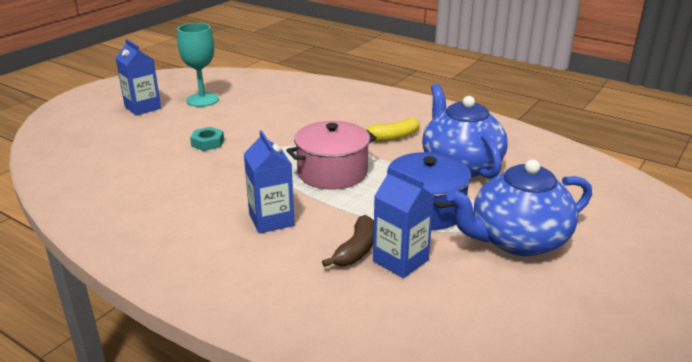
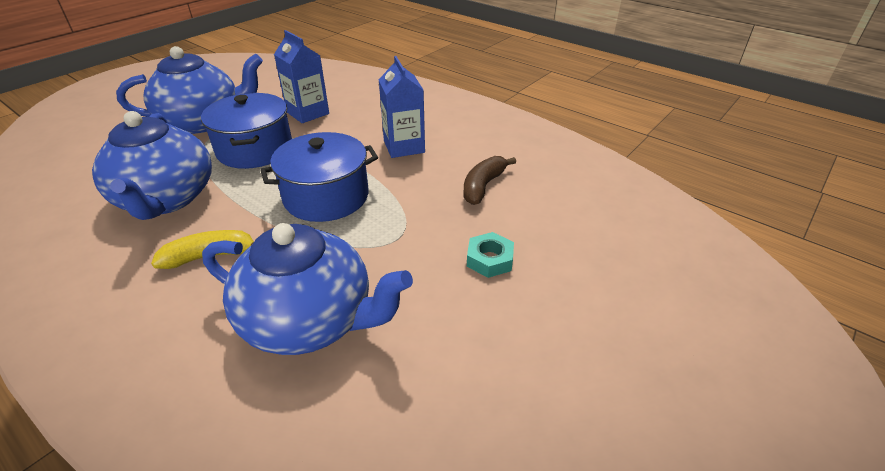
camera: 175 degrees left, 10 degrees up
blue carton [116,39,161,116] -> none
turquoise goblet [177,23,219,107] -> none
pink pot [286,121,377,189] -> blue pot [260,132,378,222]
brown banana [322,215,374,267] -> brown banana moved to [463,156,516,205]
none -> blue teapot [202,223,413,355]

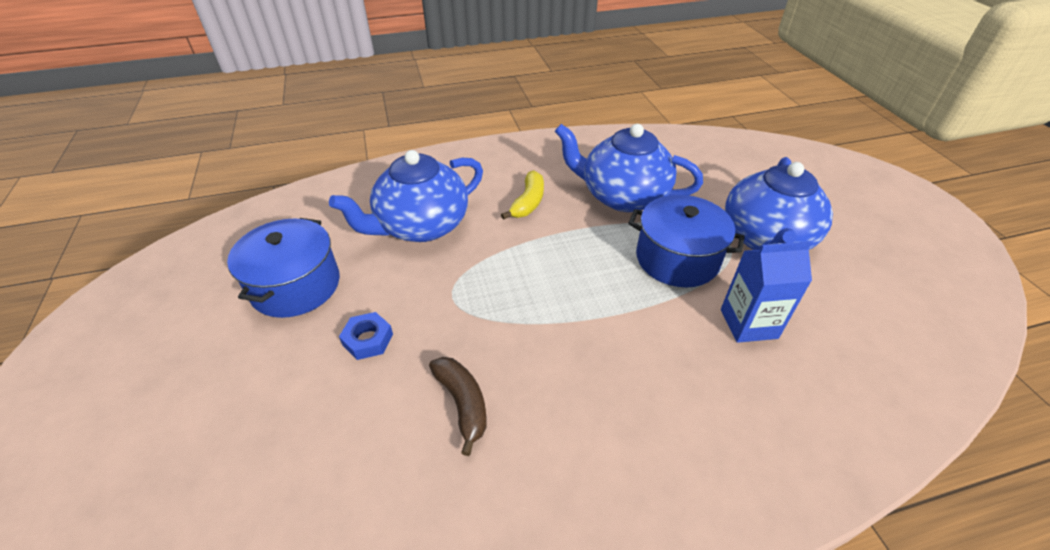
camera: 125 degrees right, 5 degrees up
blue pot [260,132,378,222] -> blue pot moved to [227,218,340,318]
blue carton [379,56,425,158] -> none
turquoise nut [467,232,514,278] -> blue nut [339,312,393,360]

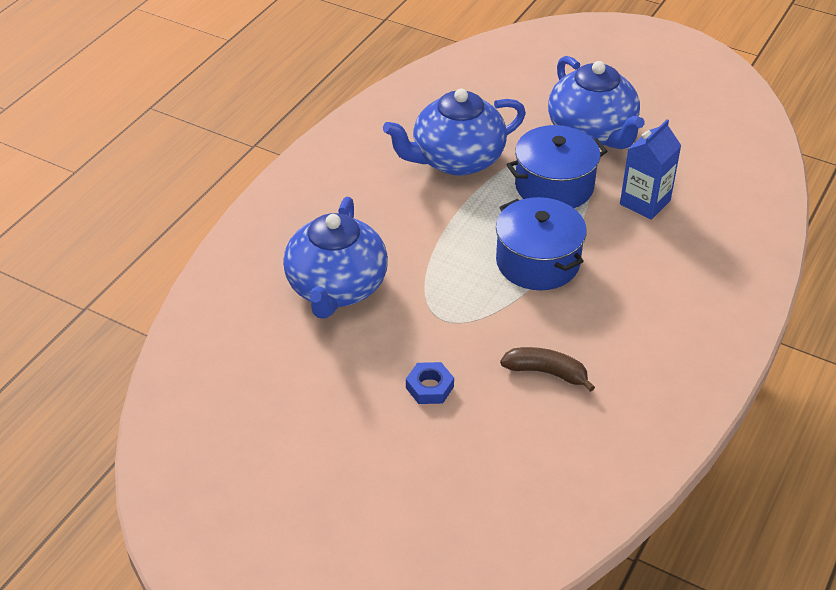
camera: 45 degrees left, 0 degrees up
blue pot [227,218,340,318] -> blue pot moved to [496,197,587,290]
yellow banana [501,170,544,220] -> none

